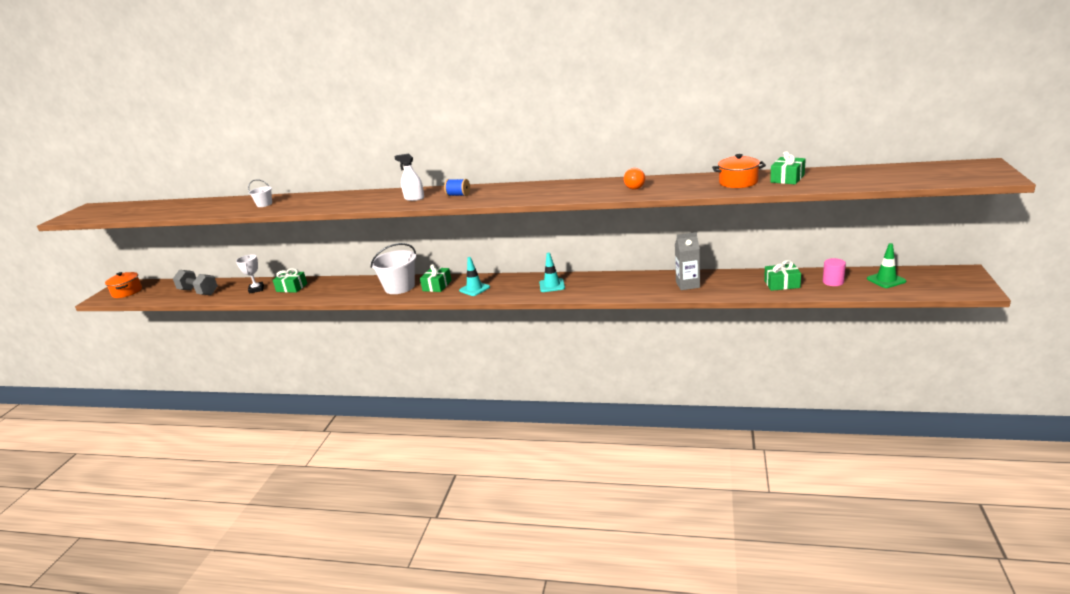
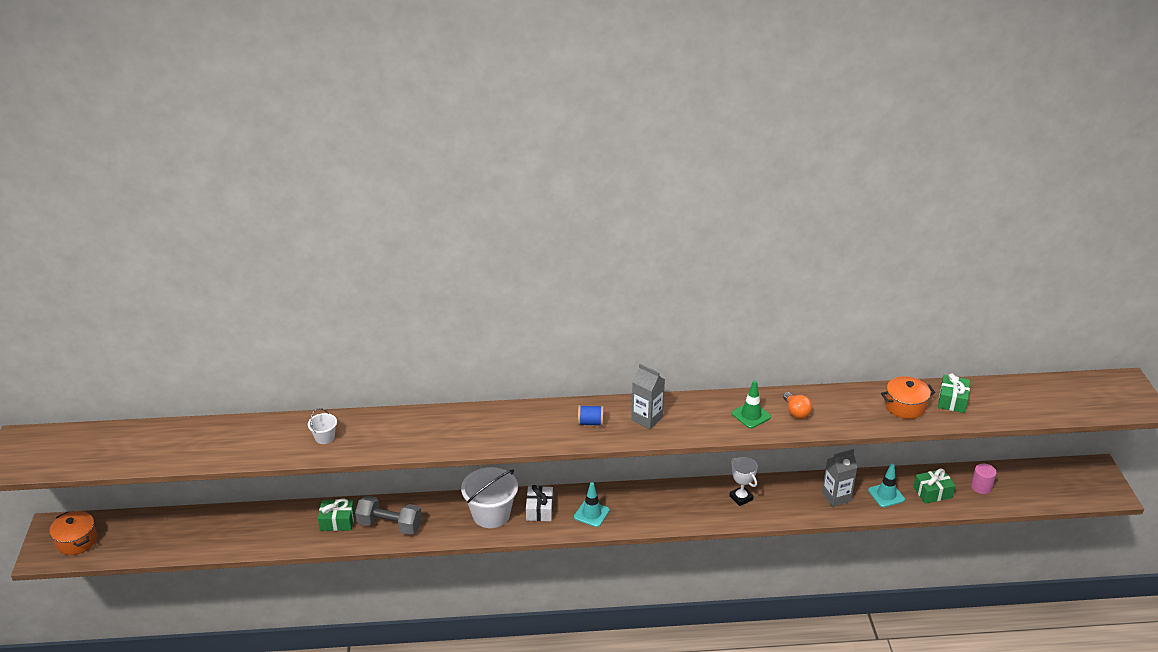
camera: 20 degrees left, 10 degrees up
grey dumbbell [173,270,218,295] -> grey dumbbell moved to [355,496,422,535]
white trophy [236,254,264,294] -> white trophy moved to [729,457,758,506]
white spray bottle [394,153,424,201] -> none
green gift [420,264,452,292] -> white gift [526,485,553,521]
turquoise traffic cone [539,253,565,292] -> turquoise traffic cone moved to [868,464,905,507]
green traffic cone [867,243,906,288] -> green traffic cone moved to [732,380,771,429]
none -> grey carton [631,363,665,429]

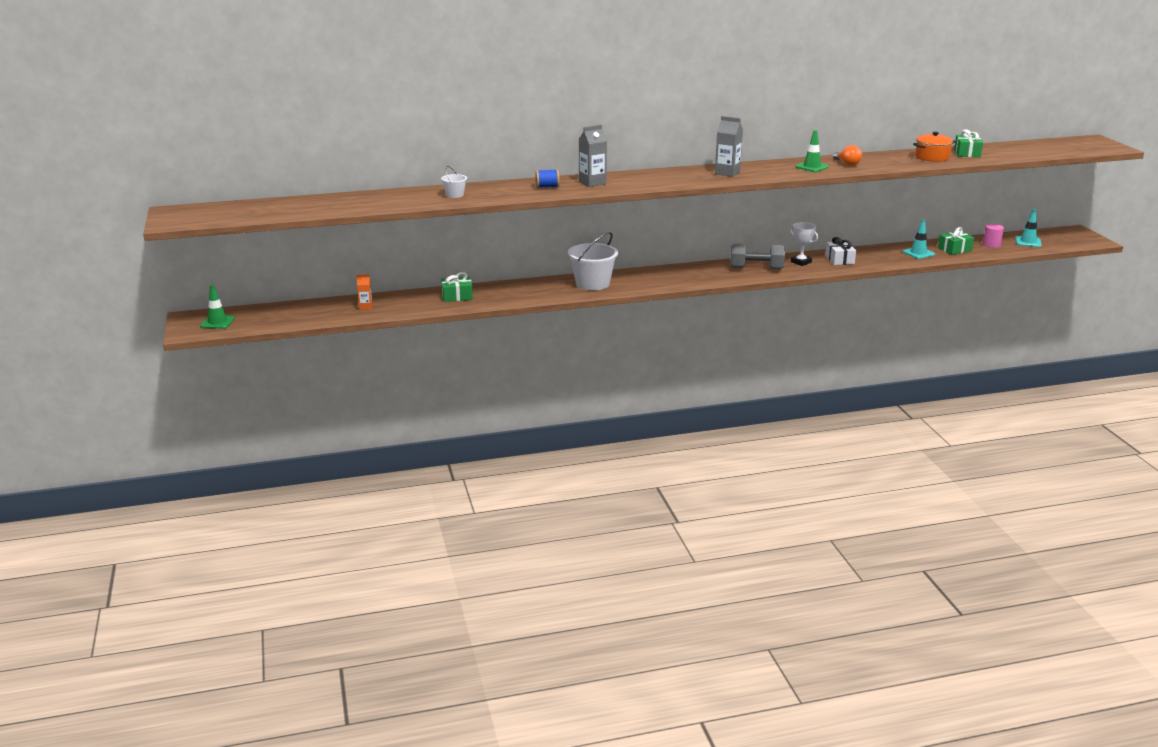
camera: 10 degrees left, 10 degrees down
orange pot [49,511,97,555] -> green traffic cone [200,285,235,329]
grey dumbbell [355,496,422,535] -> grey dumbbell moved to [731,244,785,269]
white gift [526,485,553,521] -> white gift moved to [825,237,856,265]
turquoise traffic cone [574,482,610,527] -> turquoise traffic cone moved to [1016,209,1042,247]
blue spool [578,405,604,426] -> blue spool moved to [535,169,560,188]
grey carton [822,449,858,507] -> grey carton moved to [579,125,607,187]
none -> orange carton [357,274,372,310]

